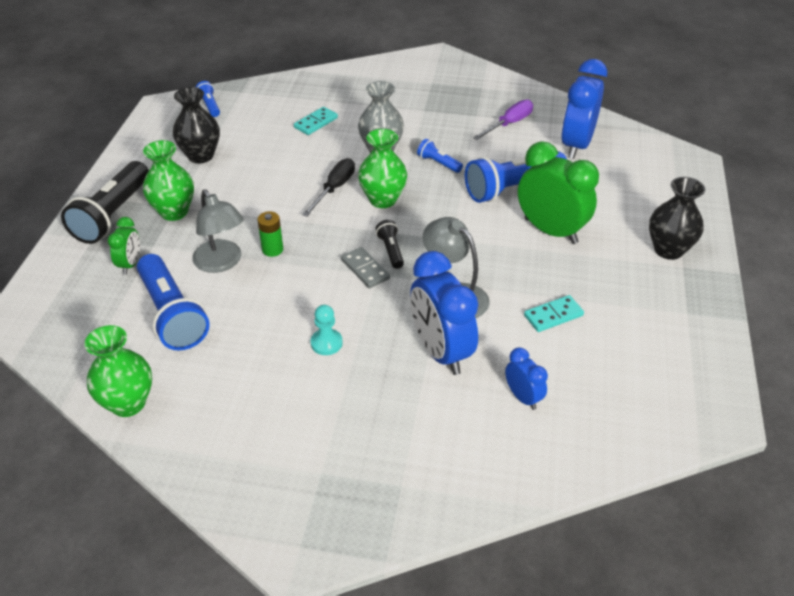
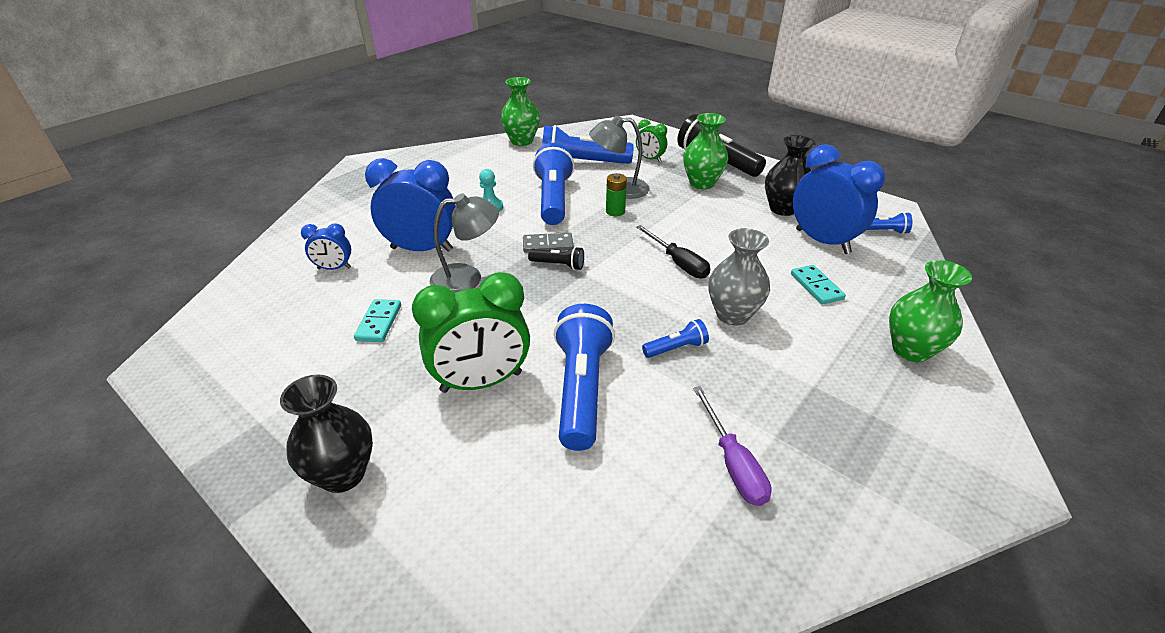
camera: 120 degrees right, 5 degrees down
green vase [358,129,407,208] -> green vase moved to [889,260,972,362]
blue clock [561,59,608,159] -> blue clock moved to [793,144,885,254]
none -> blue flashlight [533,143,575,225]

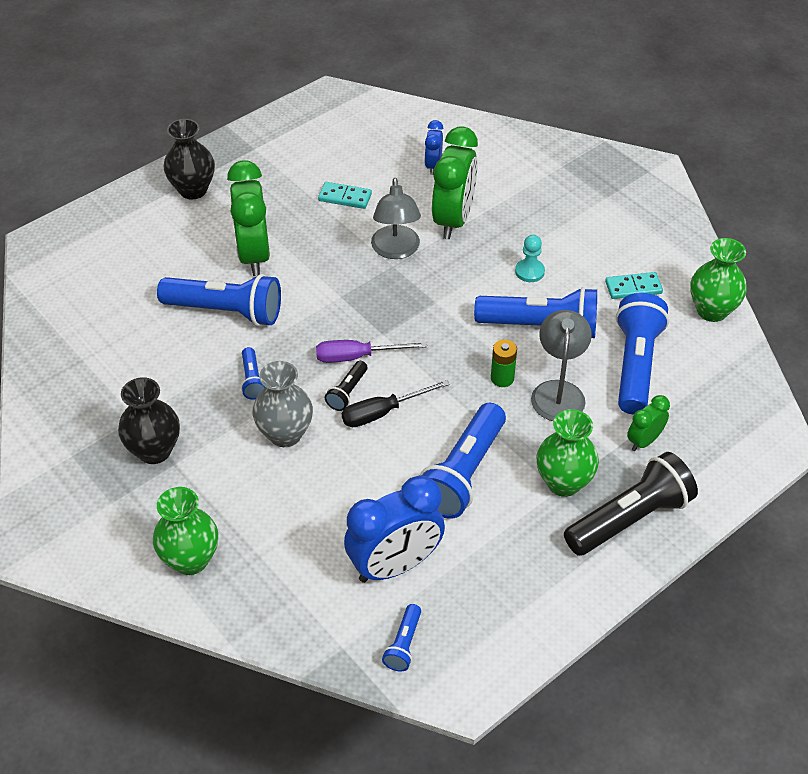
camera: 100 degrees right, 10 degrees up
blue clock [365,158,456,252] -> green clock [432,127,478,239]
grey domino [523,233,574,253] -> none
black flashlight [528,246,584,270] -> black flashlight moved to [325,361,367,411]
purple screwdriver [693,386,772,506] -> purple screwdriver moved to [316,340,427,363]
black vase [765,135,815,216] -> black vase moved to [118,377,180,464]
turquoise domino [791,265,846,305] -> turquoise domino moved to [605,272,663,299]
none -> blue flashlight [420,403,506,519]

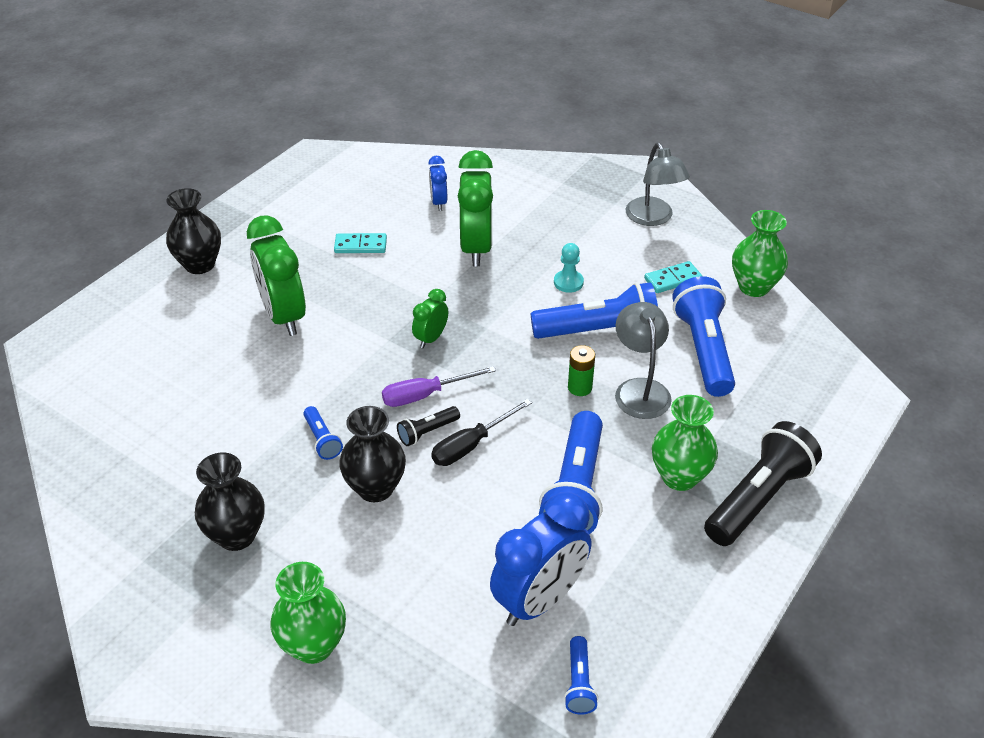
camera: 15 degrees left, 5 degrees down
blue flashlight [157,274,281,326] -> none
grey vase [253,361,313,447] -> black vase [339,406,406,502]
black flashlight [325,361,367,411] -> black flashlight turned 45 degrees clockwise [397,406,460,446]
grey lamp [371,178,421,259] -> grey lamp moved to [626,143,690,226]
green clock [627,395,670,451] -> green clock moved to [412,289,448,348]

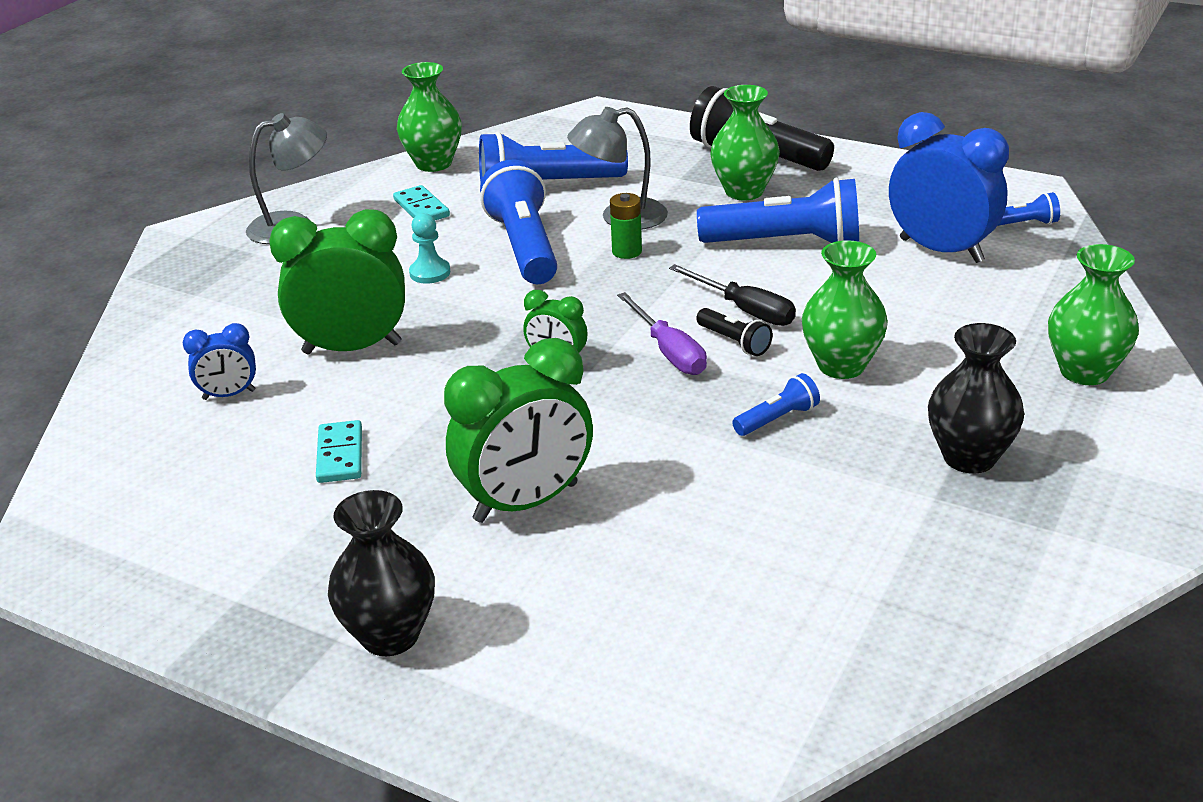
camera: 95 degrees left, 10 degrees down
black vase [339,406,406,502] -> green vase [802,240,888,379]

